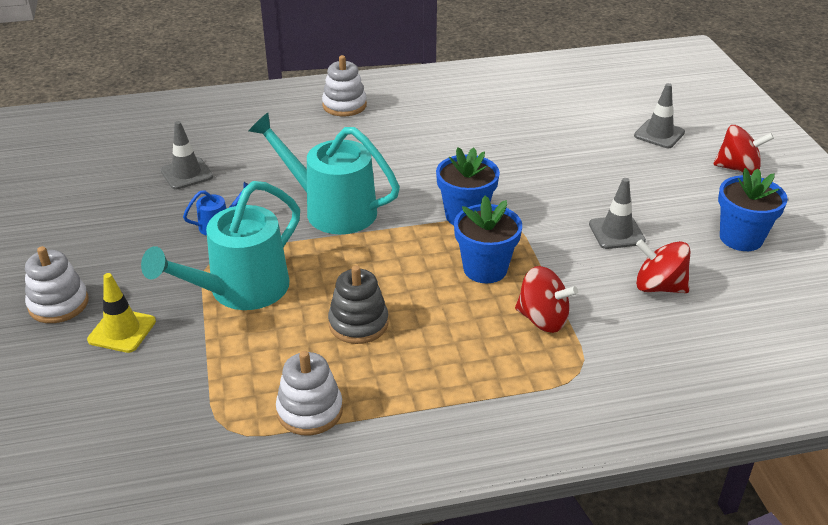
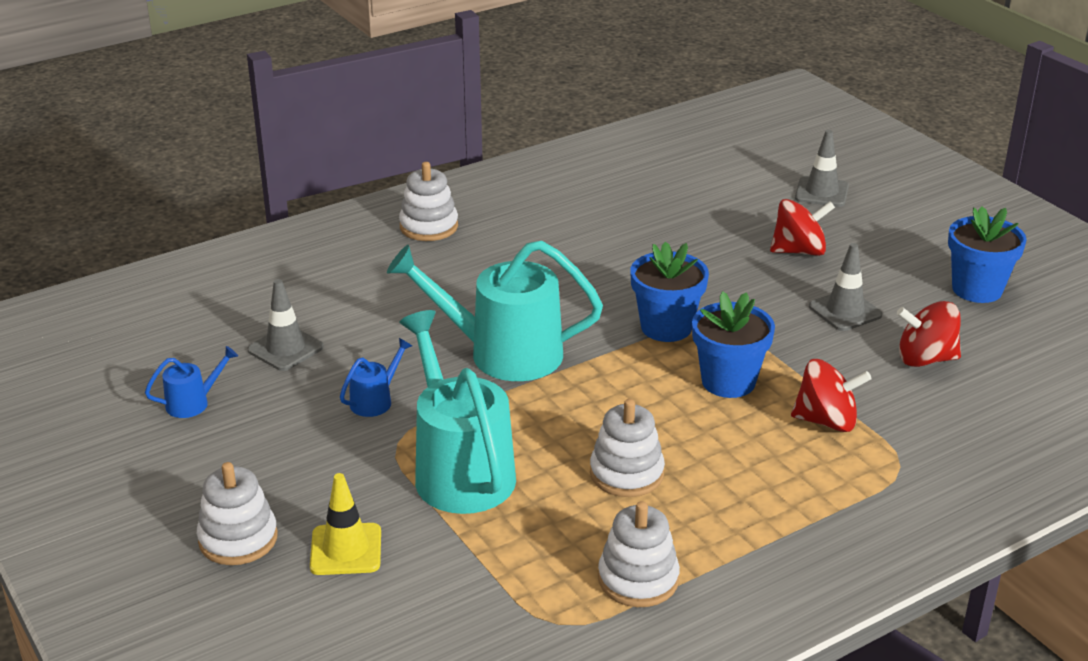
camera: 20 degrees left, 5 degrees down
turquoise watering can [141,181,300,310] -> turquoise watering can turned 135 degrees clockwise [399,310,516,514]
grey stacking toy [328,265,389,344] -> white stacking toy [590,399,665,497]
red spinning top [713,125,774,175] -> red spinning top moved to [770,199,835,256]
none -> blue watering can [145,346,238,418]

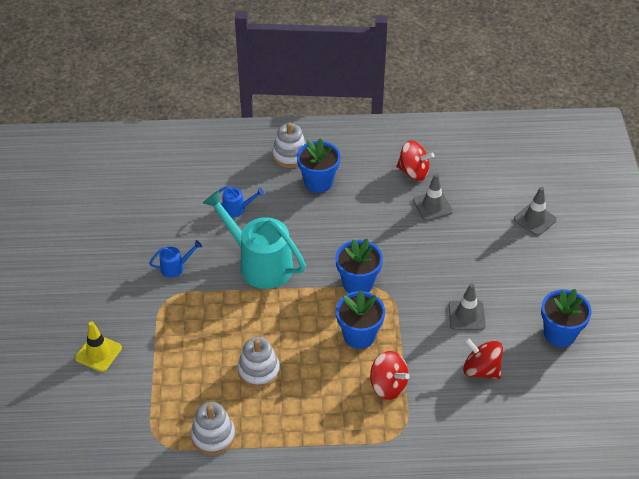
camera: 30 degrees right, 15 degrees up
blue watering can [145,346,238,418] -> blue watering can moved to [219,186,264,217]
white stacking toy [197,462,278,565] -> none
grey traffic cone [248,279,324,371] -> grey traffic cone moved to [413,174,453,221]
turquoise watering can [399,310,516,514] -> none
red spinning top [770,199,835,256] -> red spinning top moved to [396,141,435,181]
none -> blue flower pot [297,138,341,193]

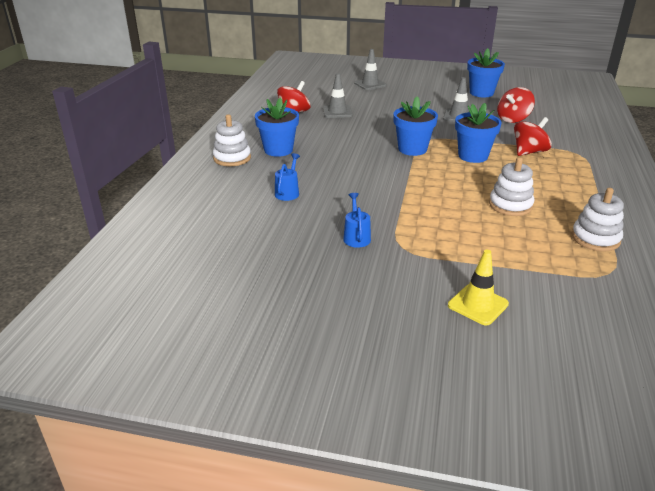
camera: 75 degrees left, 15 degrees down
turquoise watering can [203,190,306,289] -> none

